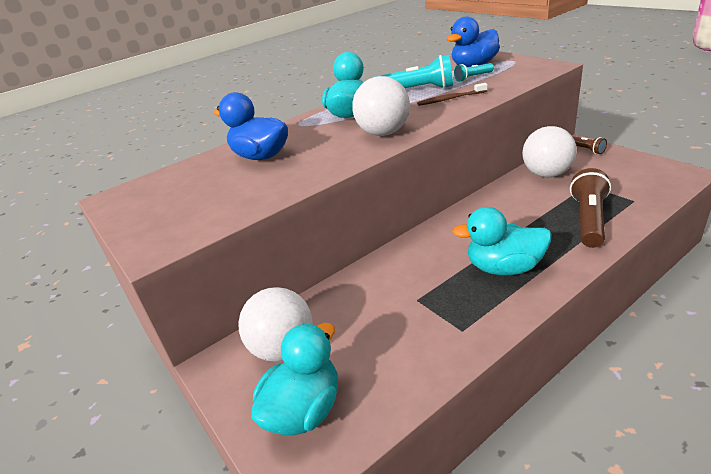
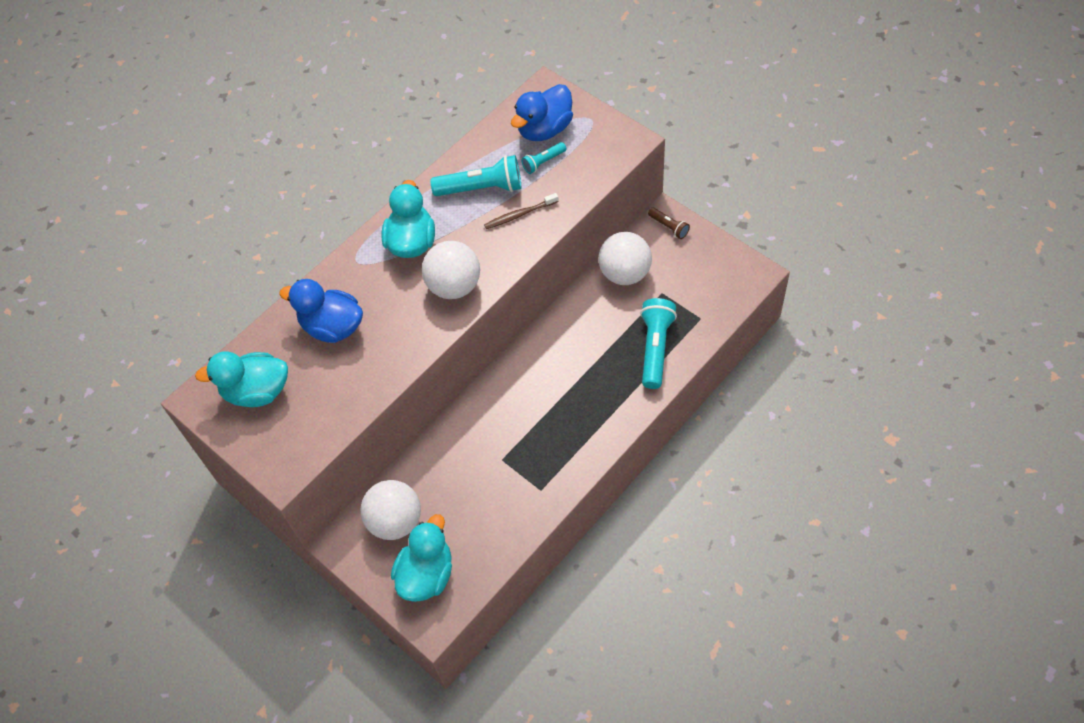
camera: 10 degrees left, 25 degrees up
turquoise duck [452,207,551,275] -> turquoise duck moved to [195,351,288,407]
brown flashlight [570,168,611,248] -> turquoise flashlight [640,298,677,389]

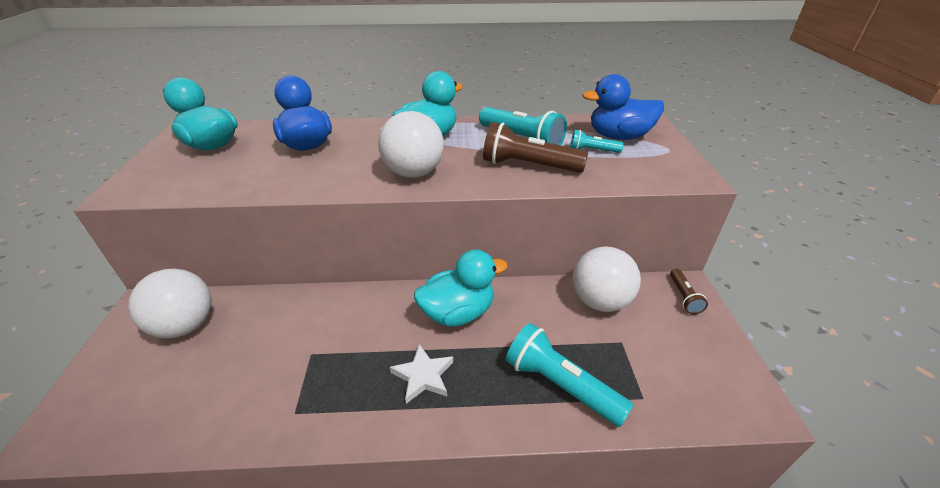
camera: 40 degrees right, 20 degrees down
turquoise duck [391,514,452,602] -> turquoise duck moved to [414,249,508,326]
brown toothbrush [484,193,559,229] -> brown flashlight [483,122,588,173]
turquoise flashlight [640,298,677,389] -> turquoise flashlight turned 105 degrees counterclockwise [506,323,633,427]
none -> white star [390,344,453,404]

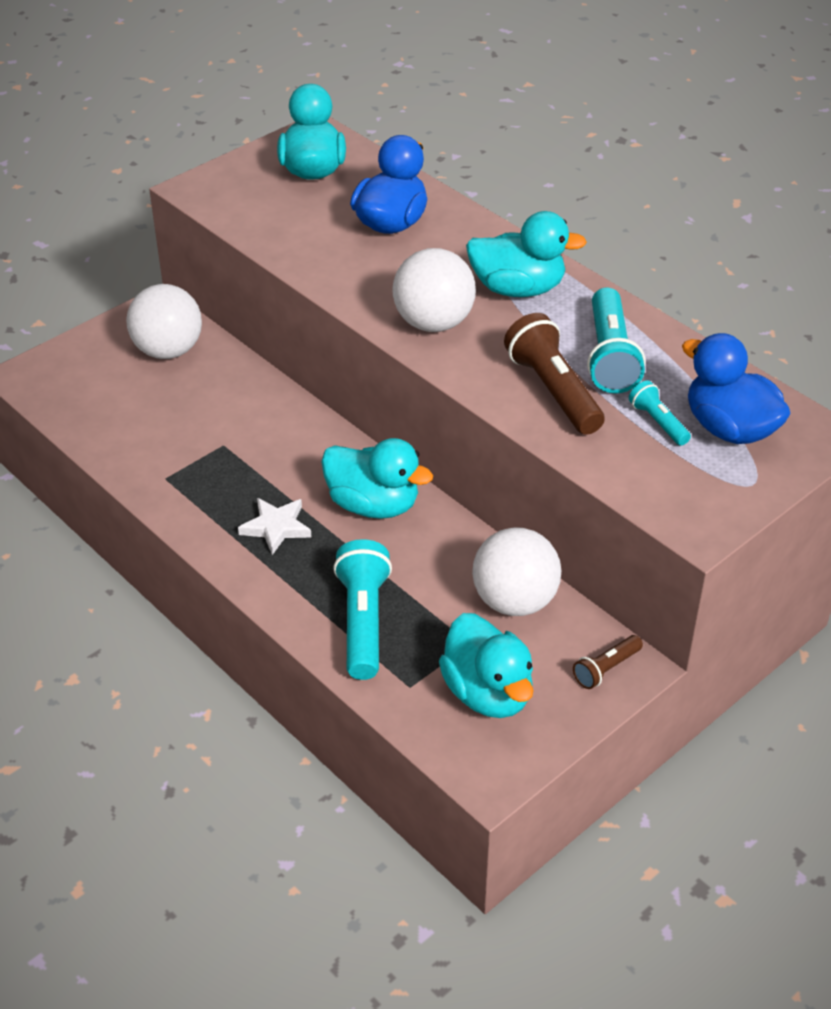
camera: 50 degrees right, 5 degrees up
none -> turquoise duck [439,613,533,718]

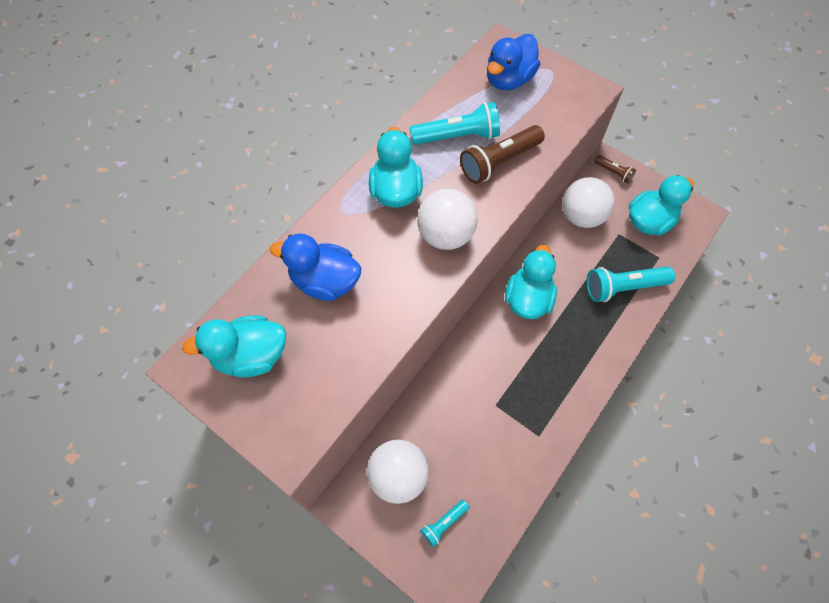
camera: 100 degrees left, 20 degrees up
white star [238,498,311,555] -> none
turquoise flashlight [629,380,691,446] -> turquoise flashlight moved to [420,500,469,547]

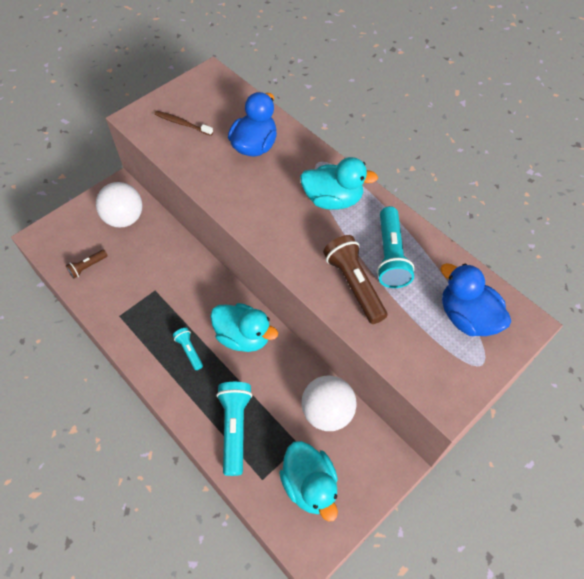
camera: 100 degrees right, 5 degrees down
turquoise duck [182,315,286,378] -> none
white ball [417,189,478,250] -> none
turquoise flashlight [420,500,469,547] -> turquoise flashlight moved to [173,328,203,370]
brown flashlight [594,155,636,184] -> brown flashlight moved to [66,250,108,278]
none -> brown toothbrush [154,111,213,136]

